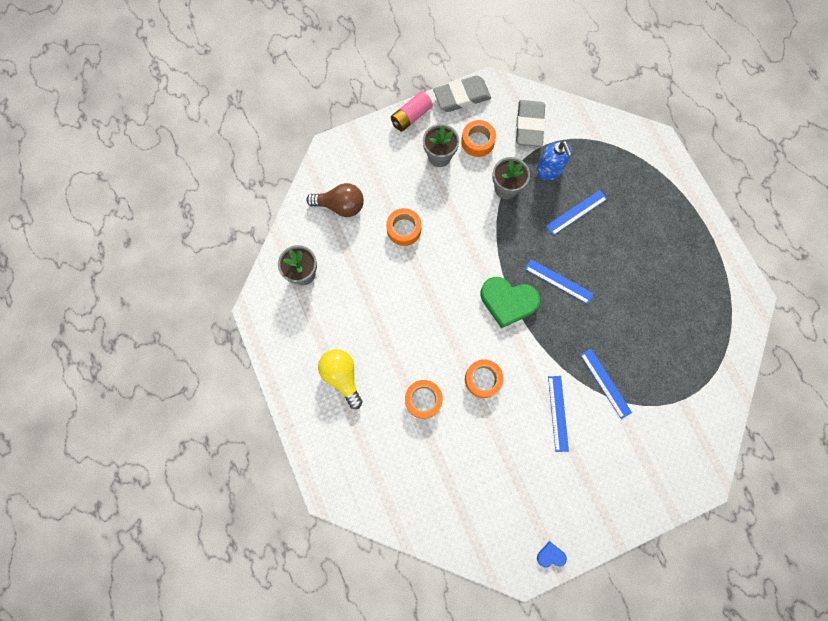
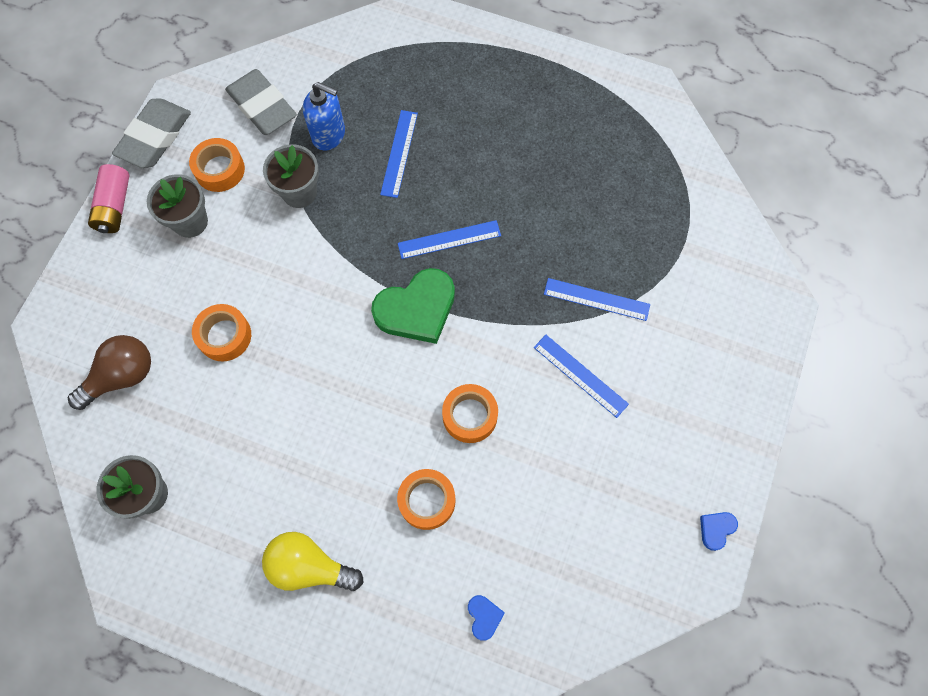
camera: 45 degrees left, 5 degrees down
none -> blue heart [468,595,505,641]

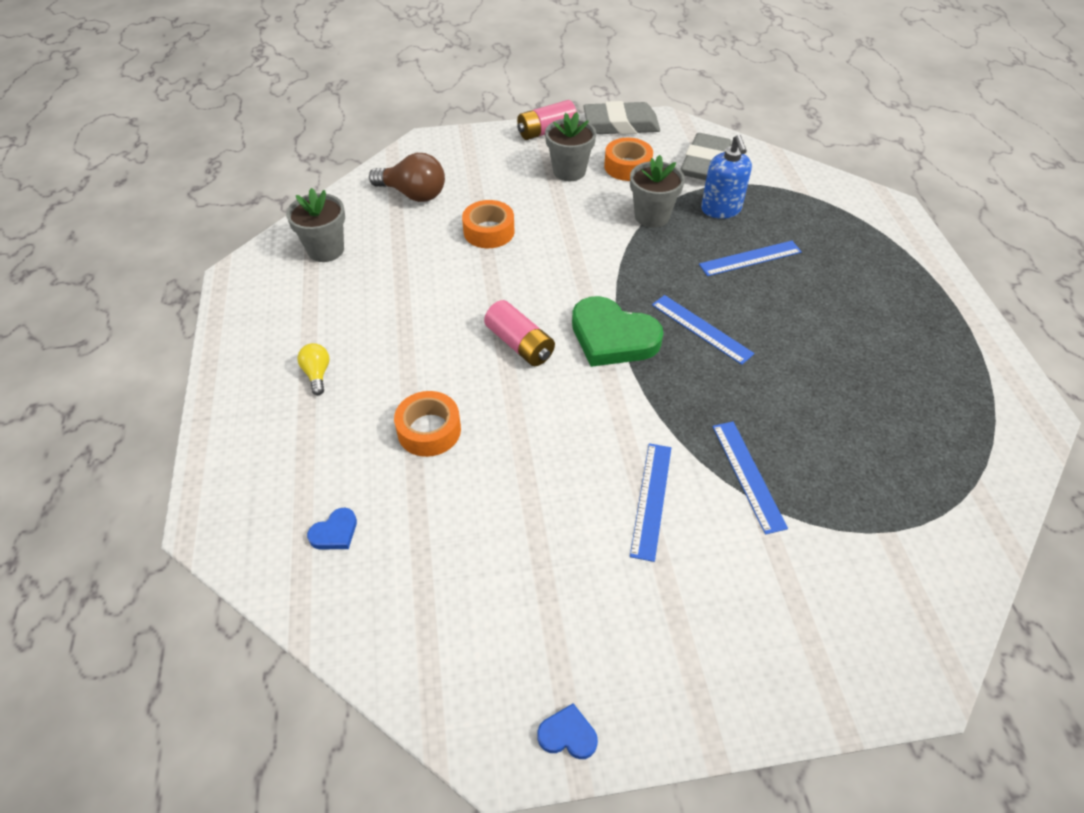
camera: 60 degrees right, 20 degrees down
yellow light bulb [262,532,364,591] -> yellow light bulb [297,343,329,395], size x0.54
orange tape [442,384,498,443] -> none
none -> pink battery [484,300,555,366]

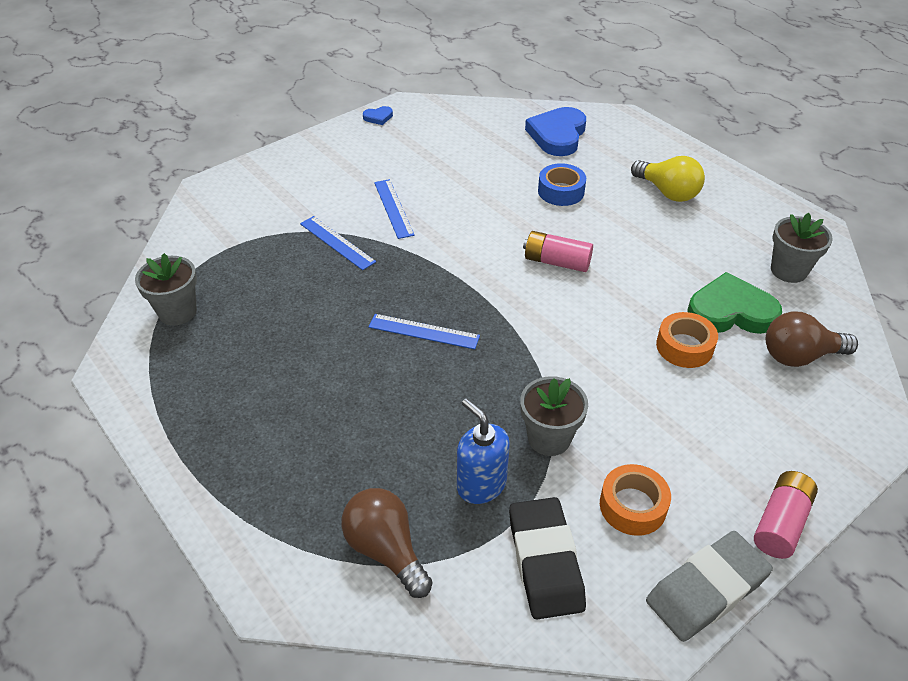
camera: 150 degrees right, 5 degrees down
yellow light bulb [297,343,329,395] -> yellow light bulb [631,156,705,202], size x1.87
blue heart [307,508,357,549] -> blue heart [525,107,586,156], size x2.26
orange tape [394,391,461,457] -> blue tape [538,163,586,206]
grey flower pot [545,112,596,181] -> grey flower pot moved to [135,253,197,325]
green heart [572,296,663,367] -> green heart moved to [687,272,782,334]
grey eraser [680,133,732,180] -> black eraser [509,497,586,620]
blue ruler [699,241,802,276] -> none
none -> brown light bulb [341,488,432,598]

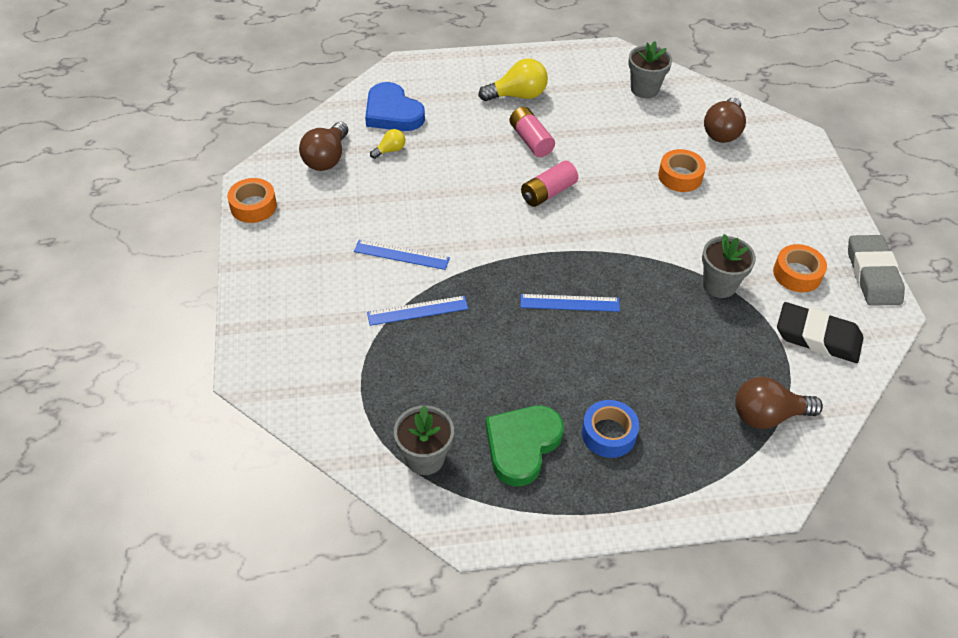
camera: 60 degrees left, 5 degrees up
blue heart [363,106,393,125] -> orange tape [227,178,277,223]
blue ruler [369,314,480,349] -> blue ruler turned 45 degrees clockwise [521,294,620,312]
blue soap dispenser [457,398,510,504] -> none
blue tape [538,163,586,206] -> blue tape moved to [582,400,639,458]
green heart [687,272,782,334] -> green heart moved to [485,406,564,486]
pink battery [754,471,818,559] -> pink battery moved to [510,107,555,157]
none -> brown light bulb [299,122,348,171]
none -> yellow light bulb [370,129,405,159]

